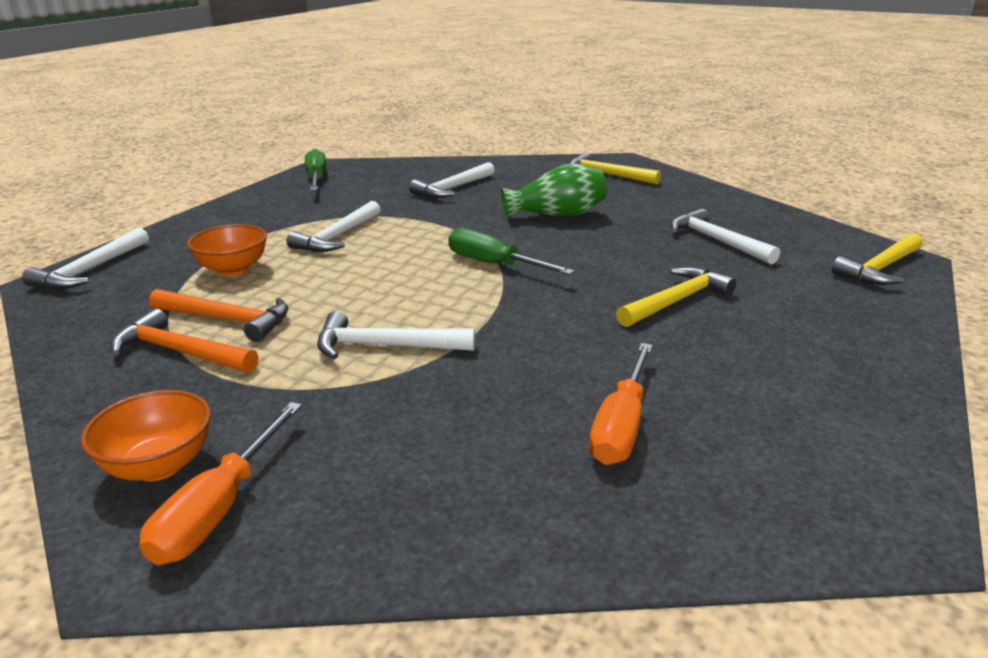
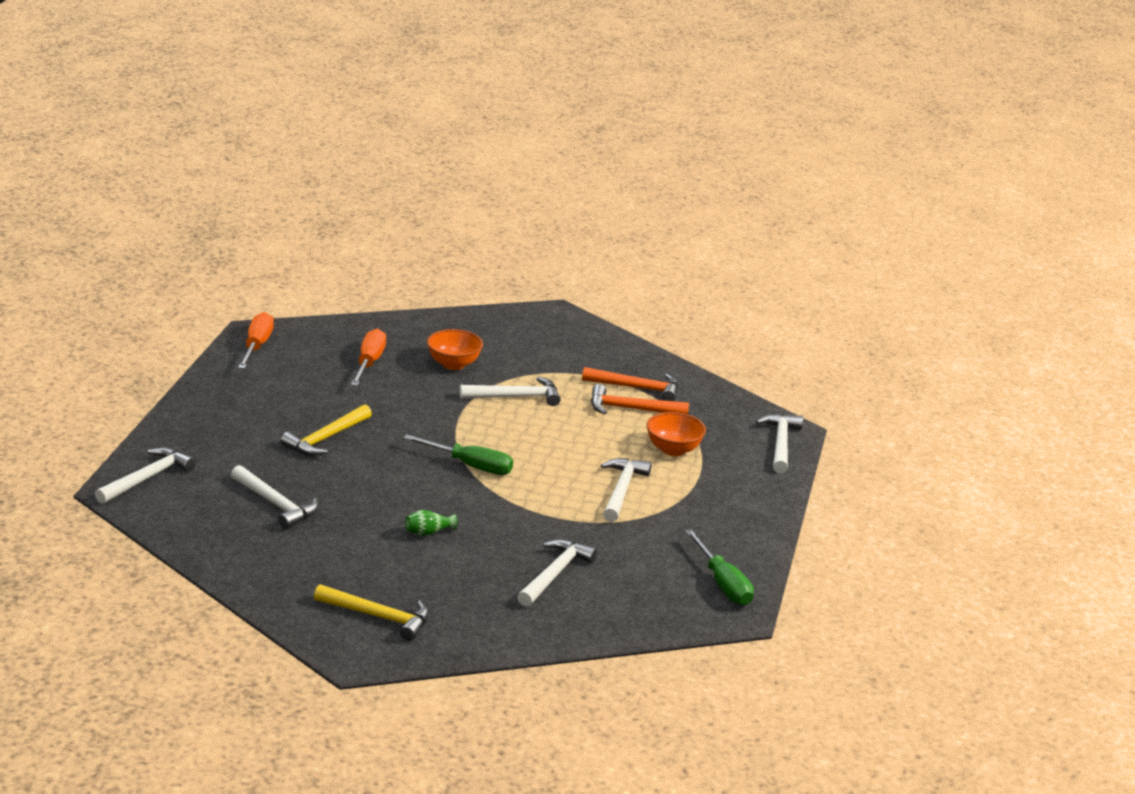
camera: 165 degrees right, 0 degrees up
orange bowl [81,390,211,481] -> orange bowl moved to [427,329,483,370]
orange screwdriver [140,402,302,565] -> orange screwdriver moved to [238,312,274,369]
green vase [501,163,607,220] -> green vase [405,510,458,536], size x0.49
yellow hammer [832,233,923,285] -> white hammer [95,447,196,504]

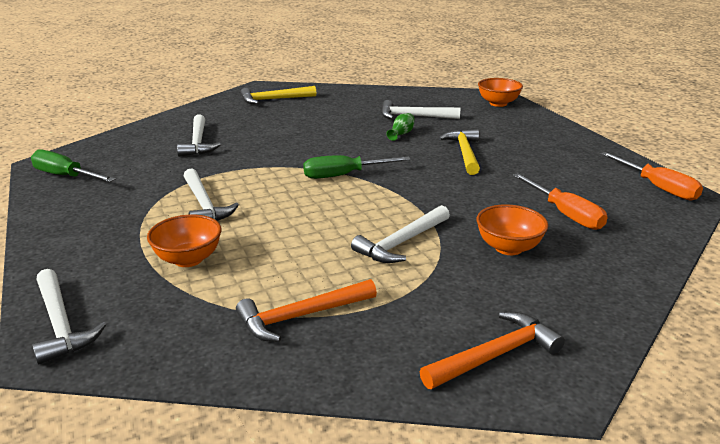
camera: 145 degrees right, 0 degrees up
white hammer [95,447,196,504] -> orange bowl [478,78,523,107]
green vase [405,510,458,536] -> green vase moved to [386,113,415,141]
orange hammer [591,384,689,414] -> orange hammer moved to [420,312,565,389]

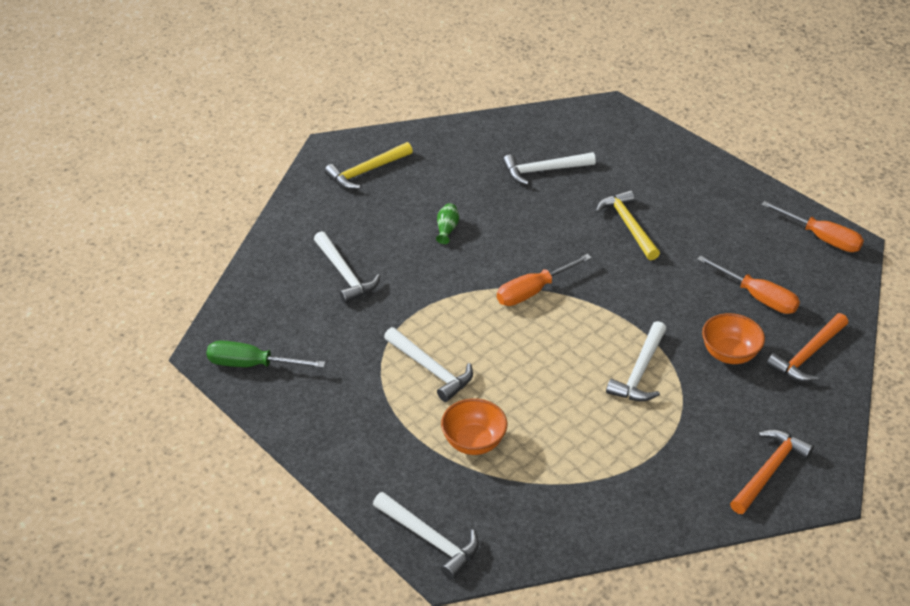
camera: 20 degrees left, 15 degrees up
orange hammer [236,279,377,342] -> orange hammer moved to [766,313,848,382]
green screwdriver [303,155,411,179] -> orange screwdriver [497,254,592,306]
green vase [386,113,415,141] -> green vase moved to [436,203,459,244]
orange bowl [478,78,523,107] -> none

